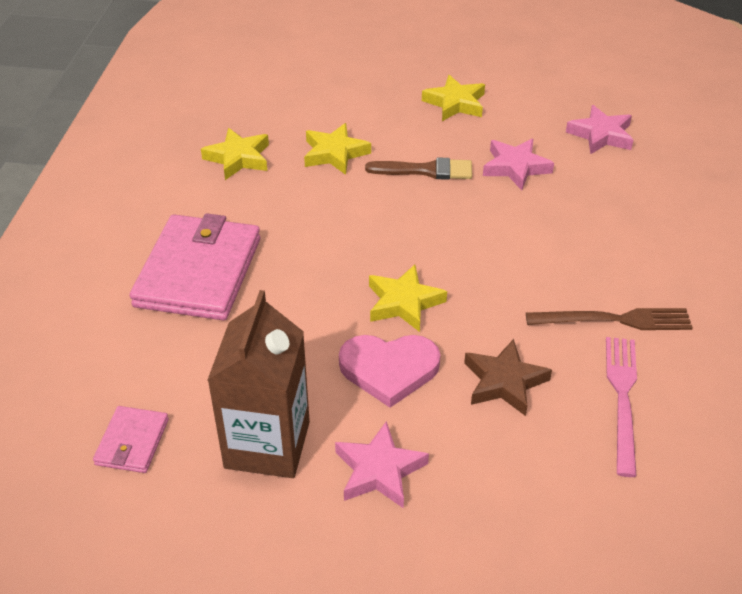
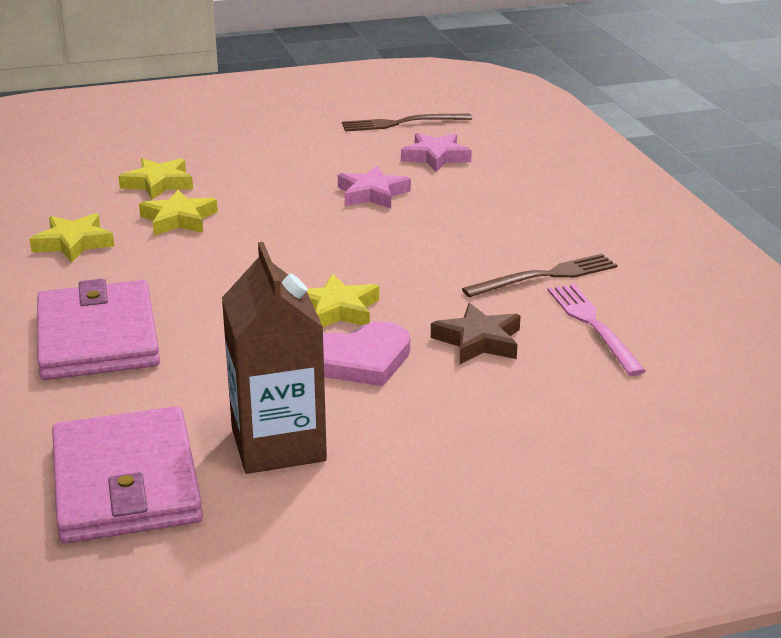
camera: 25 degrees left, 15 degrees down
pink wallet [93,406,169,473] -> pink wallet [52,406,203,544], size x2.09
pink star [335,421,429,509] -> none
brown brush [365,158,472,180] -> none
yellow star [422,75,485,121] -> yellow star moved to [118,158,193,200]
none -> brown fork [342,113,472,131]

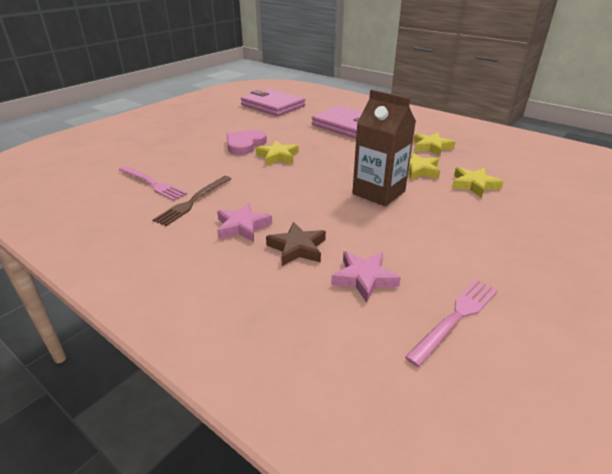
camera: 145 degrees right, 5 degrees up
brown carton [222,242,327,474] -> brown carton moved to [352,90,416,206]
pink star [338,166,411,209] -> pink star moved to [217,203,272,242]
brown fork [342,113,472,131] -> pink fork [405,280,498,367]
brown star [431,303,521,364] -> brown star moved to [266,222,326,266]

